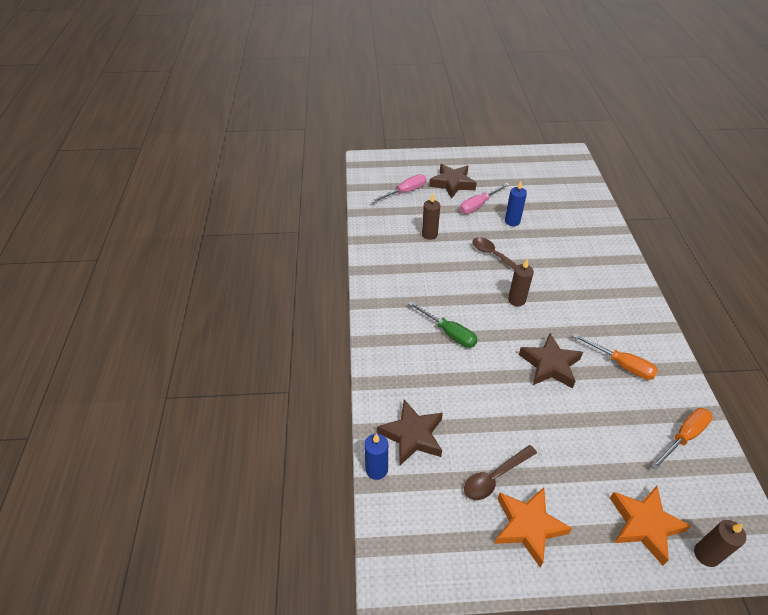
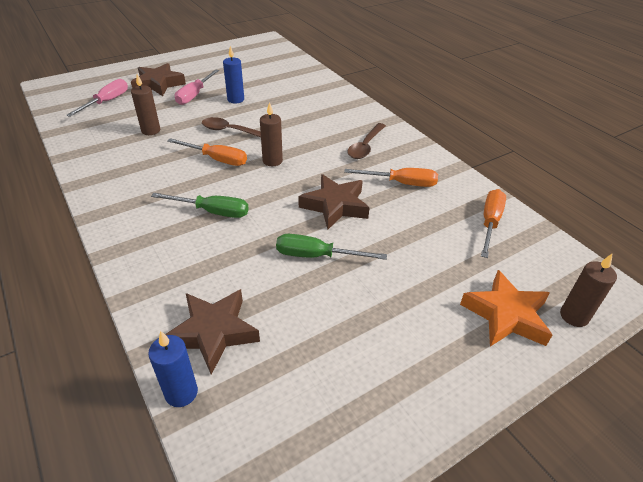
camera: 30 degrees left, 5 degrees down
brown spoon [464,445,537,500] -> brown spoon moved to [347,123,386,159]
orange star [495,488,572,567] -> none
none -> orange screwdriver [167,138,247,166]
none -> green screwdriver [276,234,387,260]

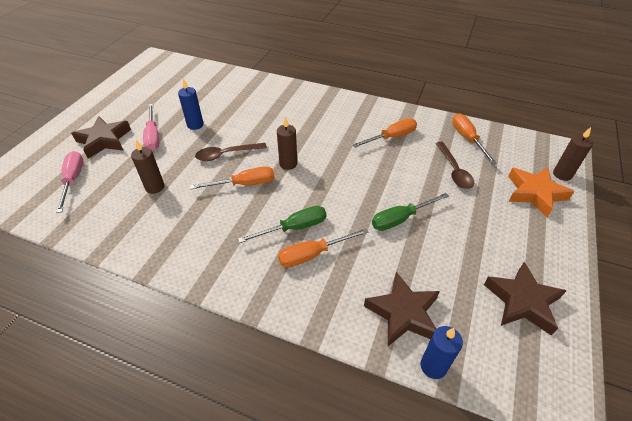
camera: 35 degrees left, 5 degrees up
brown star [299,174,370,229] -> brown star moved to [484,262,567,336]
brown spoon [347,123,386,159] -> brown spoon moved to [435,142,474,189]
none -> orange screwdriver [278,228,368,267]

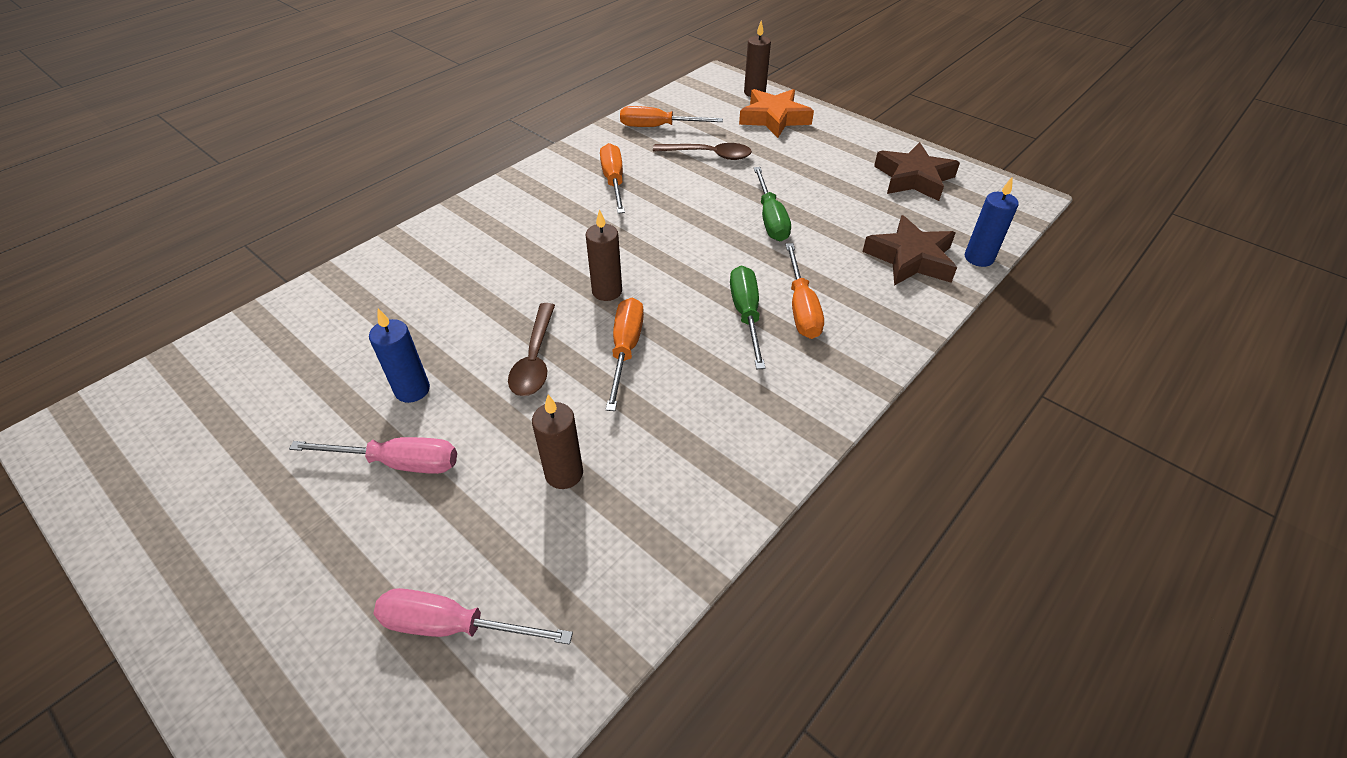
camera: 70 degrees left, 0 degrees up
brown star [71,116,131,158] -> none

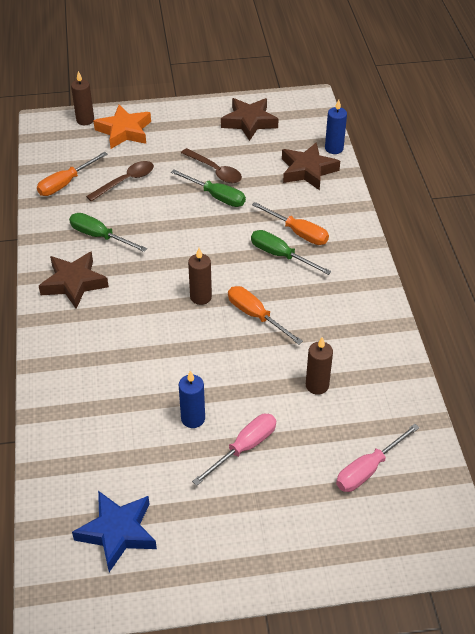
camera: 50 degrees left, 0 degrees up
brown spoon [508,303,555,396] -> brown spoon moved to [181,148,242,183]
orange screwdriver [600,143,625,214] -> green screwdriver [69,213,147,252]
none -> brown star [39,251,109,309]
none -> blue star [72,491,157,572]

